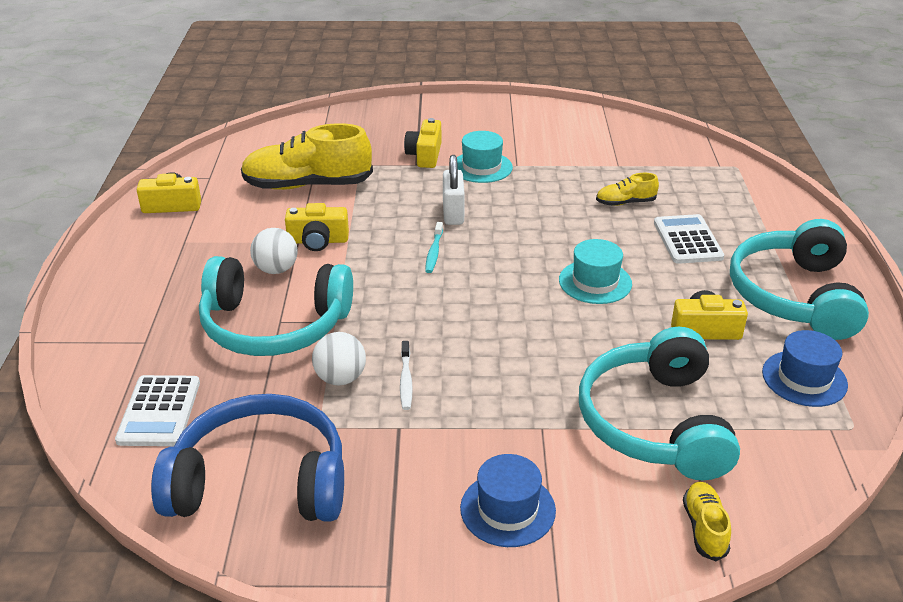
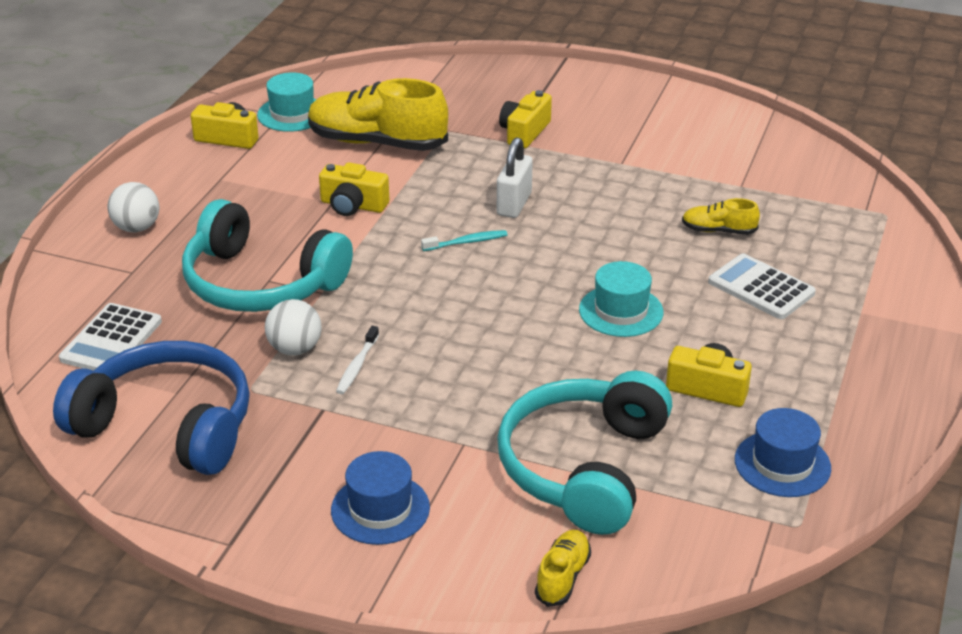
camera: 20 degrees right, 0 degrees up
white ball [250,228,297,274] -> white ball moved to [108,182,159,233]
turquoise toothbrush [425,222,443,273] -> turquoise toothbrush turned 135 degrees counterclockwise [421,230,507,251]
turquoise hat [457,131,513,183] -> turquoise hat moved to [257,72,316,132]
white calculator [654,214,724,264] -> white calculator turned 60 degrees counterclockwise [708,254,816,319]
turquoise headphones [730,219,869,340] -> none

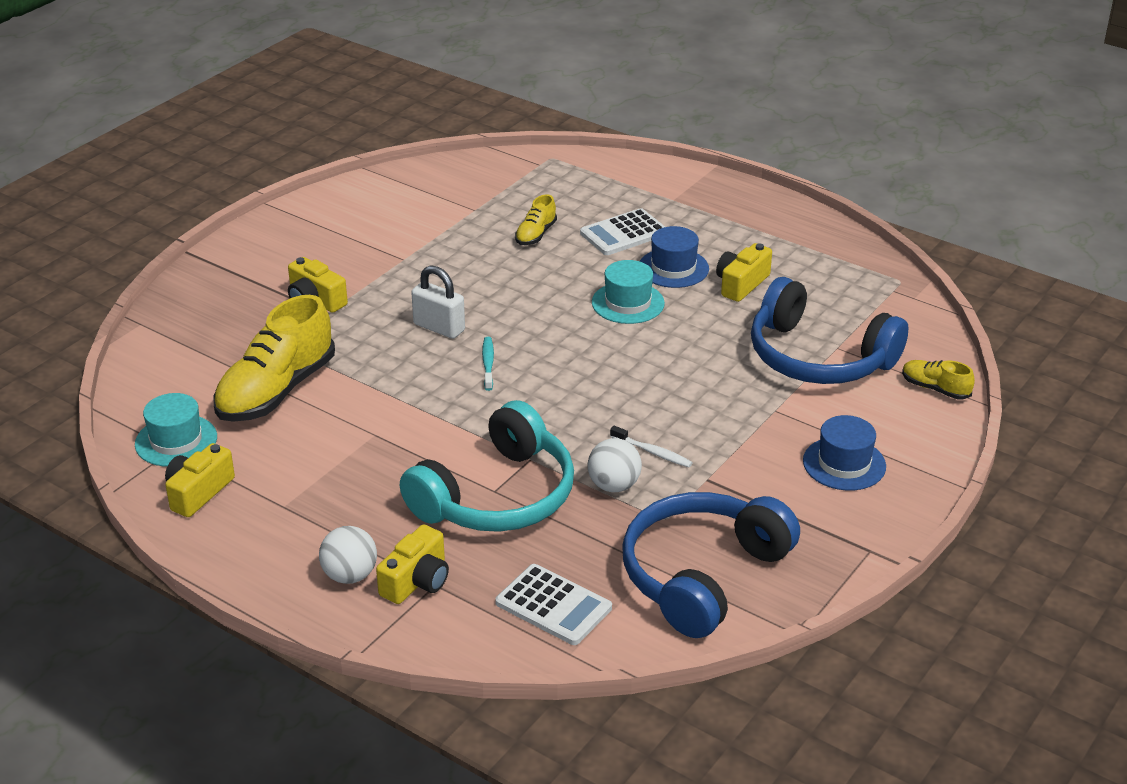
camera: 75 degrees left, 0 degrees up
yellow camera [319,162,389,216] -> yellow camera moved to [376,524,449,604]
turquoise headphones [497,371,672,535] -> blue headphones [751,277,908,384]
blue hat [735,408,831,497] -> blue hat moved to [640,226,709,288]

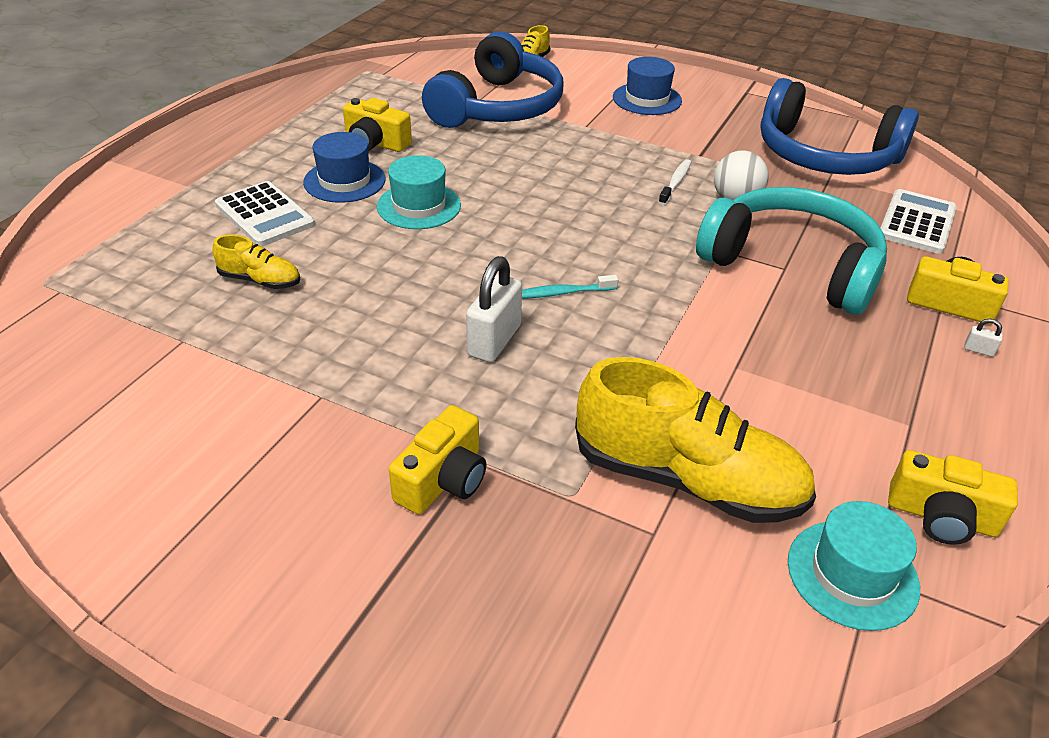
camera: 100 degrees left, 5 degrees up
white ball [319,526,377,584] -> white padlock [964,319,1003,357]

